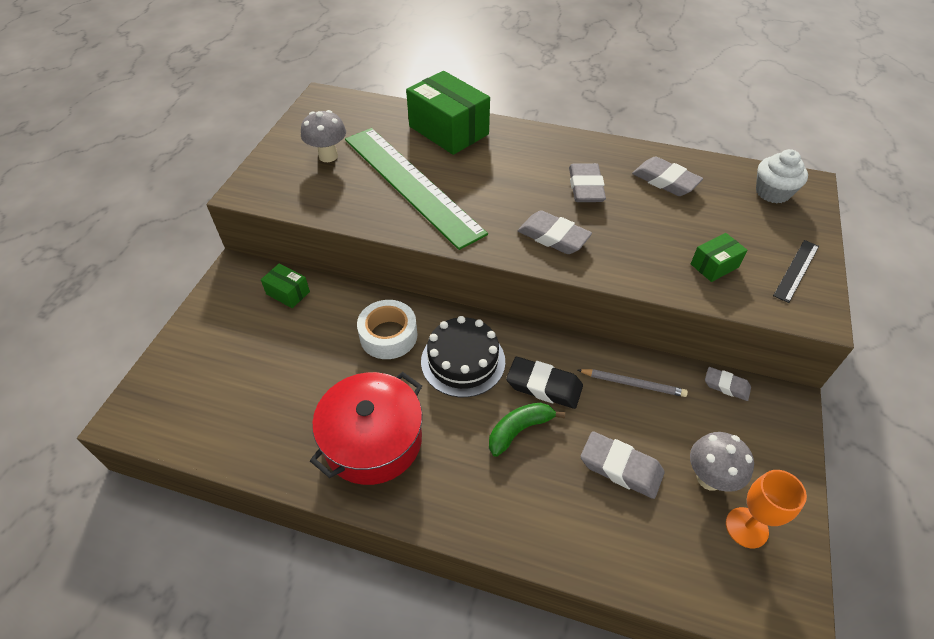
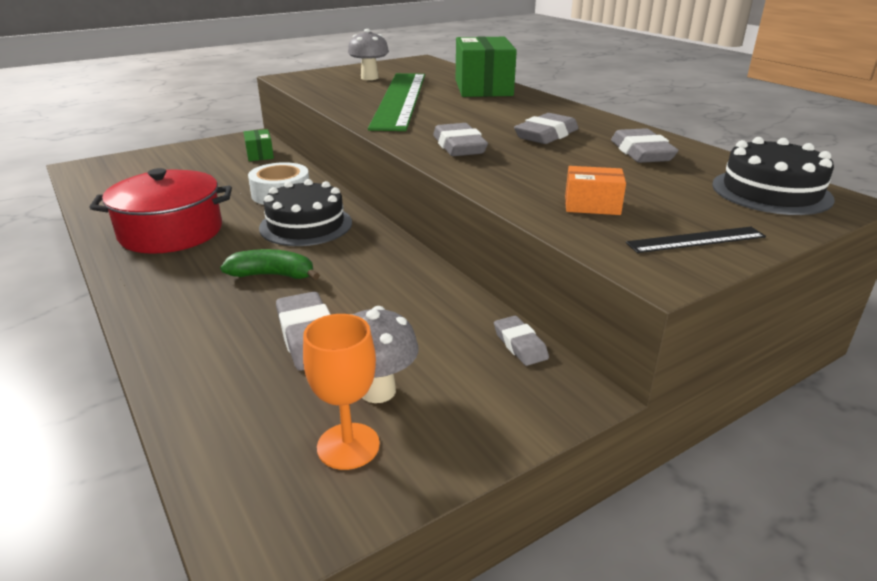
camera: 40 degrees right, 20 degrees down
black eraser [506,357,583,409] -> none
grey pencil [578,369,688,397] -> none
green box [691,233,748,282] -> orange box [565,166,626,215]
white cupcake [756,149,808,203] -> black cake [712,137,835,215]

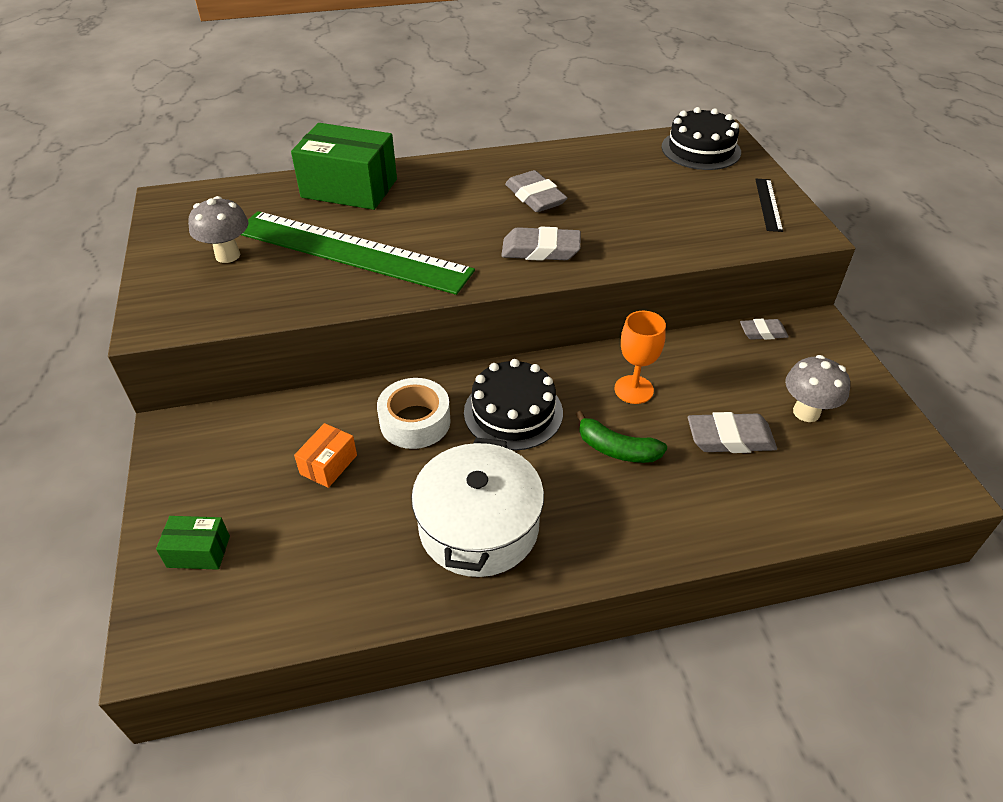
camera: 70 degrees left, 15 degrees up
red pot [89,168,232,254] -> white pot [411,437,544,577]
green banana [220,249,320,280] -> green banana turned 90 degrees counterclockwise [575,411,667,463]
green box [244,129,274,161] -> green box moved to [156,516,230,570]
orange goblet [303,314,380,470] -> orange goblet moved to [614,311,666,404]
orange box [565,166,626,215] -> orange box moved to [294,423,357,488]
grey eraser [611,128,678,163] -> none

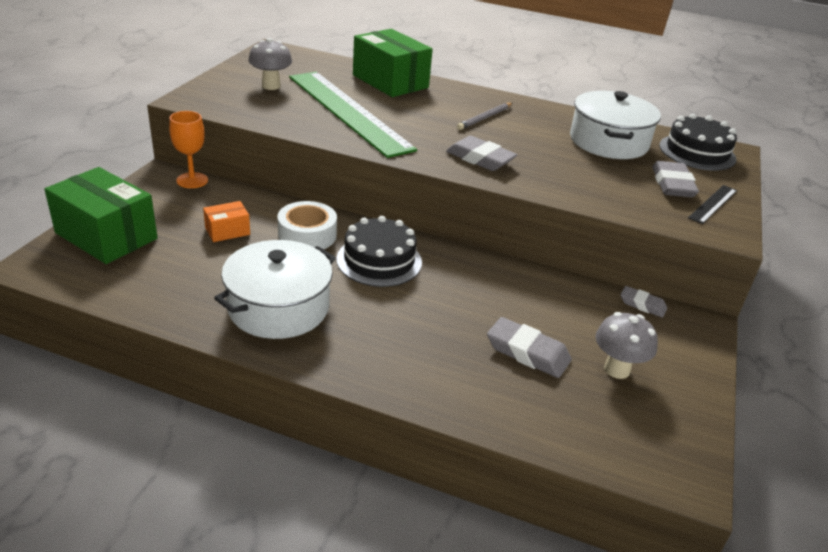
camera: 30 degrees right, 10 degrees down
green box [156,516,230,570] -> green box [44,167,158,264], size x2.09
grey eraser [505,170,568,212] -> grey eraser moved to [652,161,699,197]
green banana [575,411,667,463] -> none
orange goblet [614,311,666,404] -> orange goblet moved to [169,111,208,188]
none -> grey pencil [457,103,512,130]
none -> white pot [570,91,661,159]

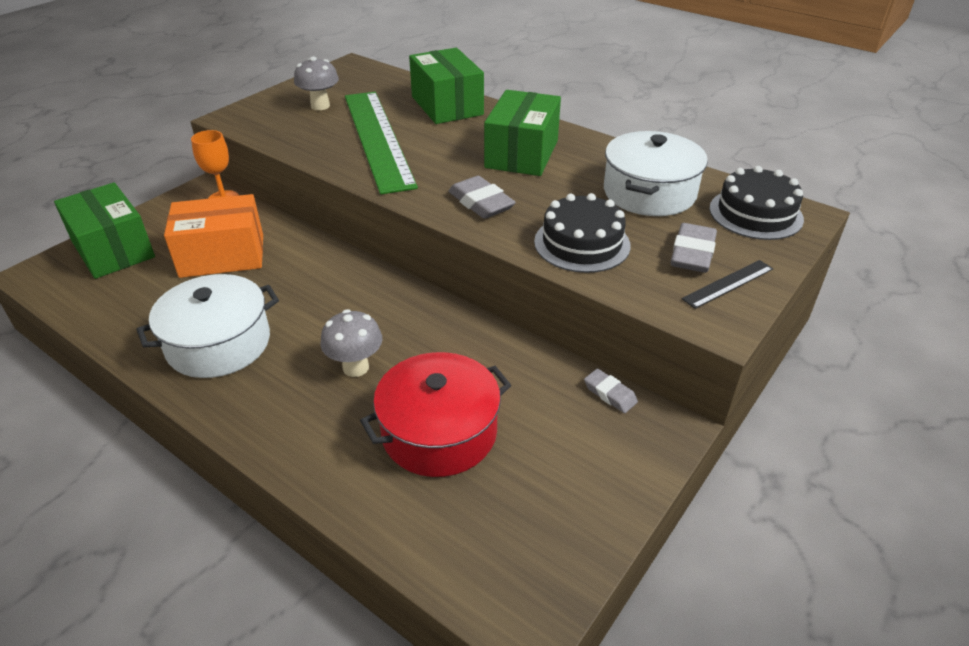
camera: 20 degrees right, 5 degrees up
orange box [203,201,250,242] -> orange box [164,194,263,278], size x2.09
white tape [278,201,337,249] -> none
black cake [337,216,422,287] -> black cake moved to [534,193,631,273]
grey pencil [457,103,512,130] -> green box [484,90,561,176]
grey eraser [487,317,572,378] -> red pot [360,352,511,477]
grey mushroom [596,312,658,379] -> grey mushroom moved to [321,309,382,377]

